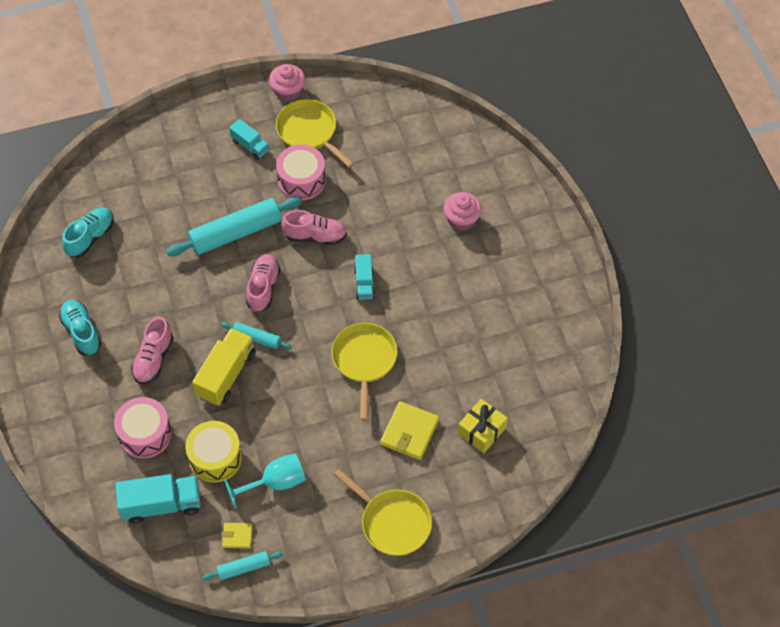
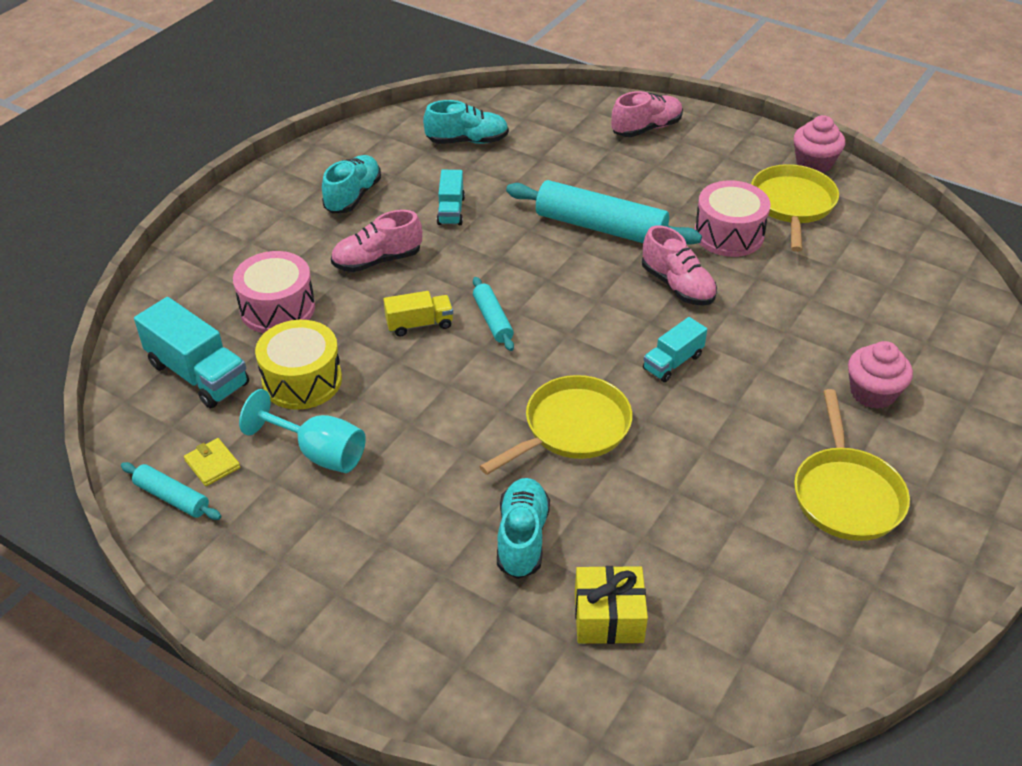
camera: 50 degrees right, 15 degrees down
yellow truck [192,328,256,406] -> yellow truck [383,291,453,337], size x0.59
turquoise truck [229,119,269,160] -> turquoise truck moved to [437,170,465,225]
pink shoe [246,254,280,312] -> pink shoe moved to [611,91,683,137]
yellow pan [334,469,432,556] -> yellow pan moved to [794,389,910,541]
yellow wallet [380,401,439,460] -> turquoise shoe [497,478,550,579]

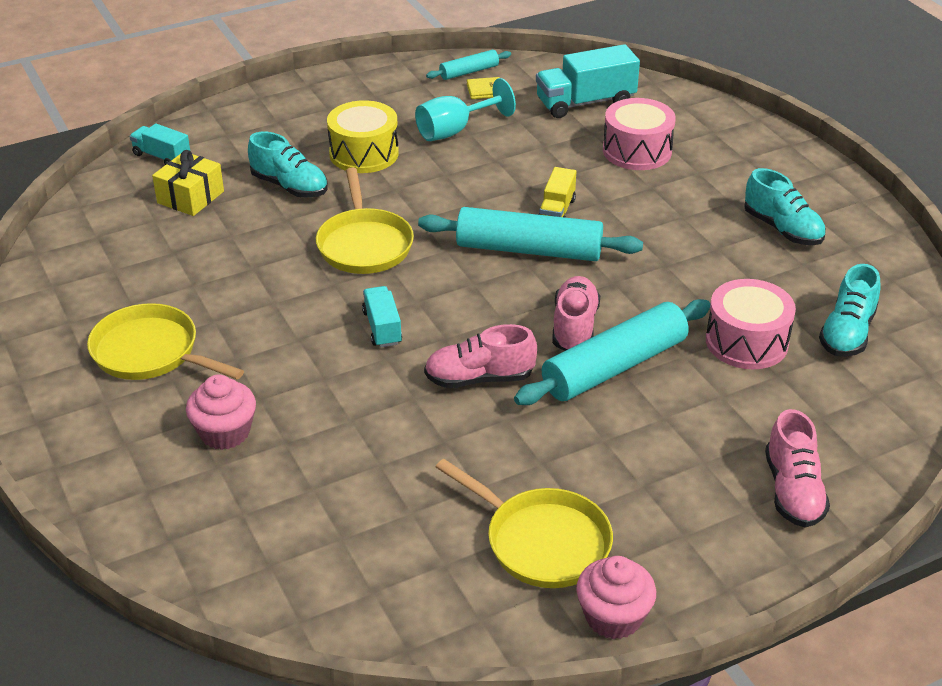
camera: 120 degrees right, 5 degrees down
yellow drum [255,320,342,410] -> yellow drum moved to [327,100,399,173]
pink shoe [331,210,422,272] -> pink shoe moved to [552,276,600,351]
turquoise truck [437,170,465,225] -> turquoise truck moved to [129,123,190,165]
turquoise rolling pin [473,277,514,351] -> turquoise rolling pin [418,207,643,261], size x1.99
pink drum [695,180,770,257] -> pink drum moved to [706,279,796,369]

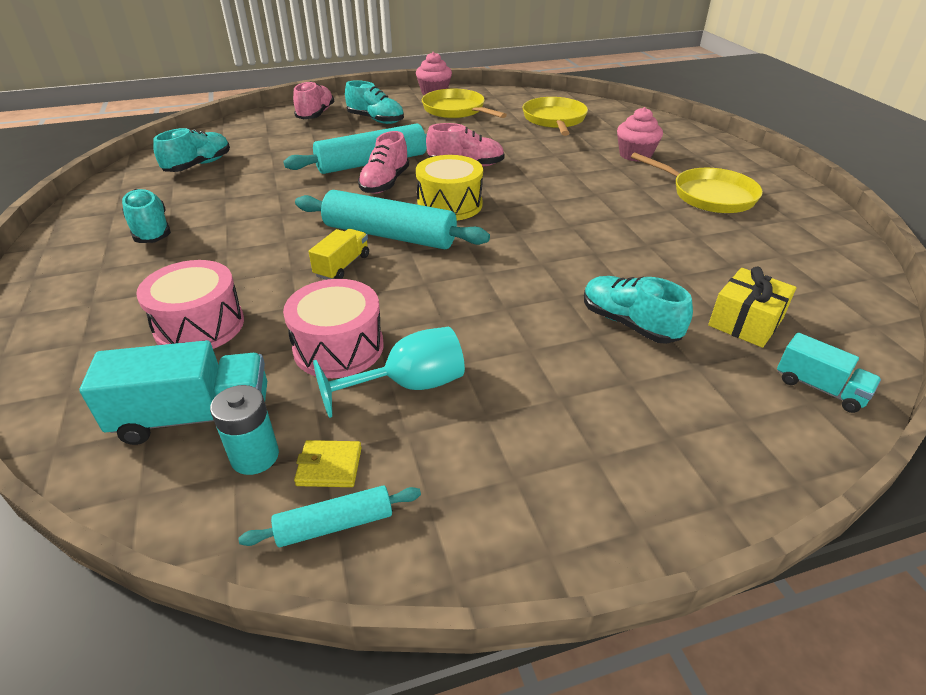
camera: 170 degrees left, 0 degrees up
yellow pan [316,167,414,274] -> yellow pan moved to [522,97,588,136]
yellow drum [327,100,399,173] -> yellow drum moved to [416,155,483,220]
turquoise truck [362,286,402,348] -> none
pink drum [706,279,796,369] -> pink drum moved to [283,279,384,378]
none -> turquoise battery [210,385,279,475]
none -> turquoise shoe [345,80,404,124]

